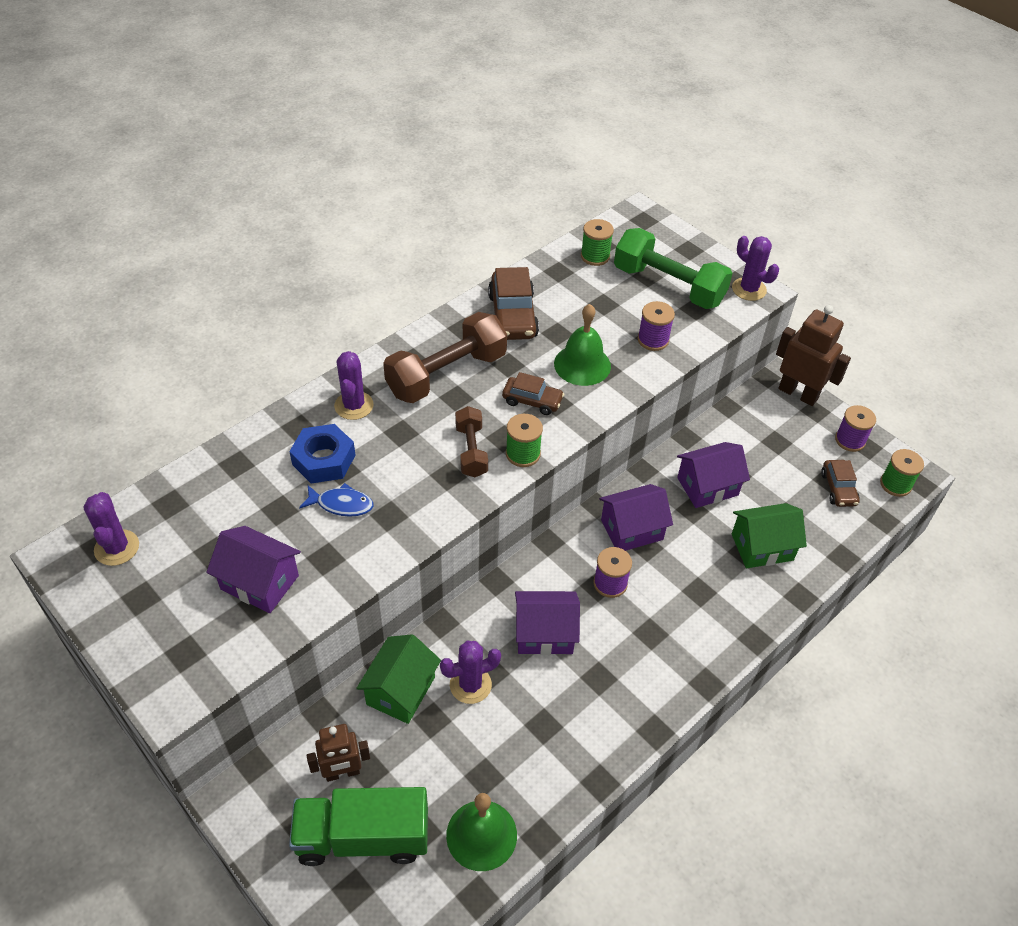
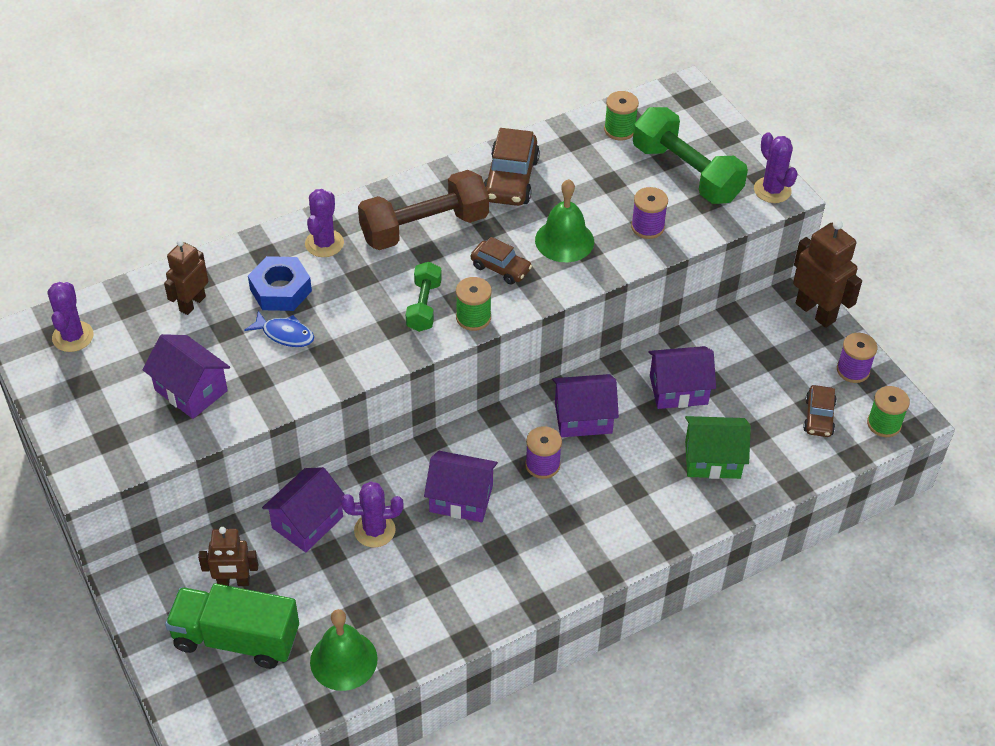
camera: 15 degrees right, 0 degrees up
green house [356,634,441,724] -> purple house [262,467,345,552]
brown dumbbell [455,406,488,477] -> green dumbbell [406,262,442,332]
none -> brown robot [164,240,208,315]

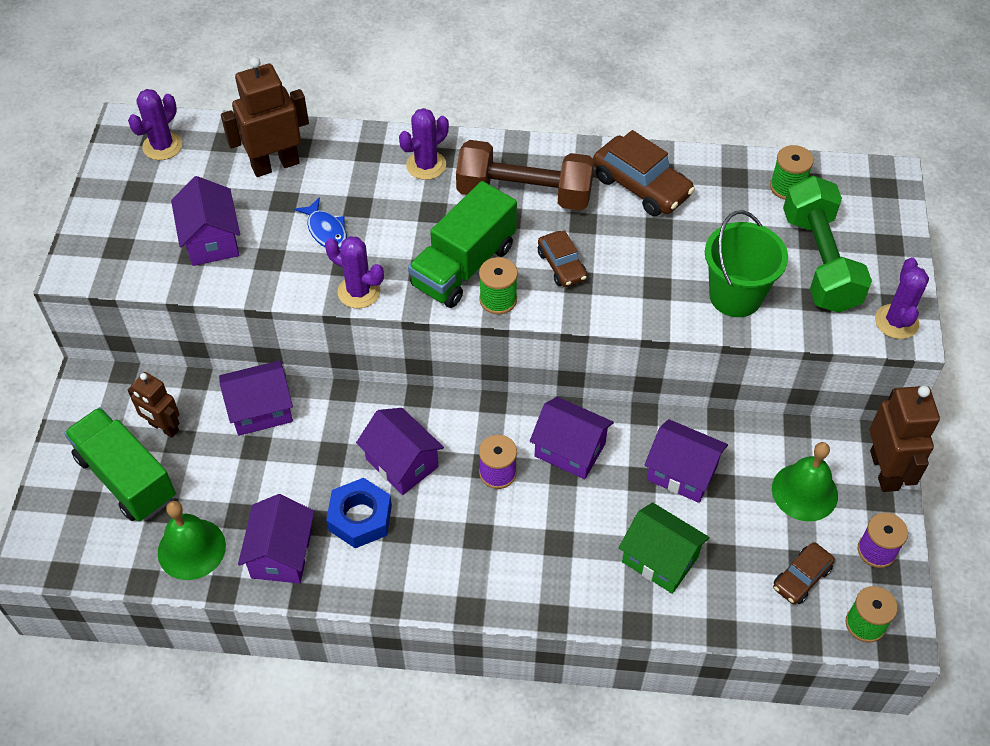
camera: 35 degrees right, 5 degrees up
brown robot [164,240,208,315] -> brown robot [221,57,309,177], size x1.55
blue nut [248,256,312,311] -> blue nut moved to [326,478,392,548]
purple cactus [341,481,404,547] -> purple cactus moved to [325,236,384,309]
green dumbbell [406,262,442,332] -> green truck [408,181,517,308]
brown car [484,128,540,206] -> brown car turned 90 degrees counterclockwise [593,130,695,216]
green bell [535,179,594,262] -> green bell moved to [772,442,838,521]
purple spool [631,187,668,239] -> green bucket [705,210,788,317]
none -> purple house [238,494,314,584]

